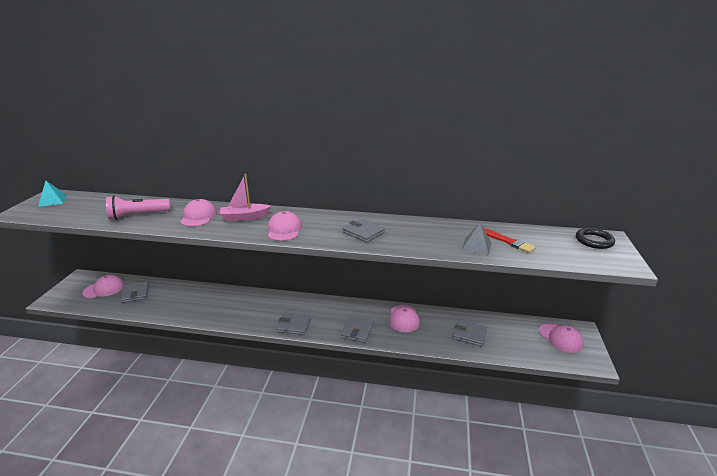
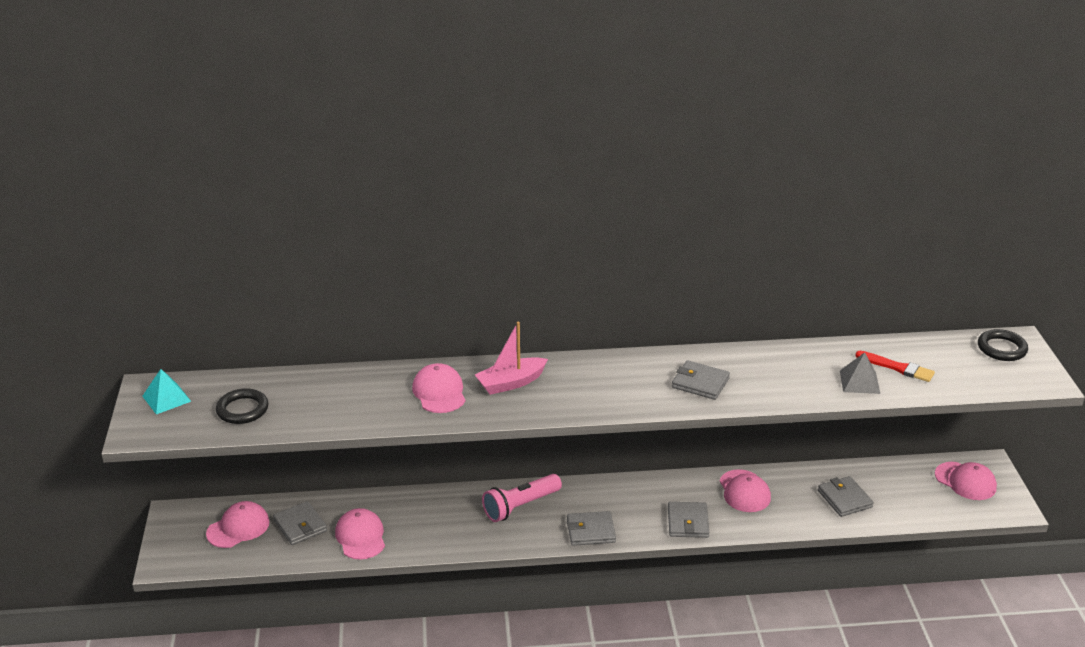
camera: 15 degrees left, 5 degrees up
pink flashlight [106,196,170,220] -> pink flashlight moved to [482,474,562,522]
pink cap [268,211,302,241] -> pink cap moved to [335,508,385,560]
grey wallet [452,320,487,347] -> grey wallet turned 60 degrees clockwise [818,476,874,517]
none -> black ring [216,388,268,424]

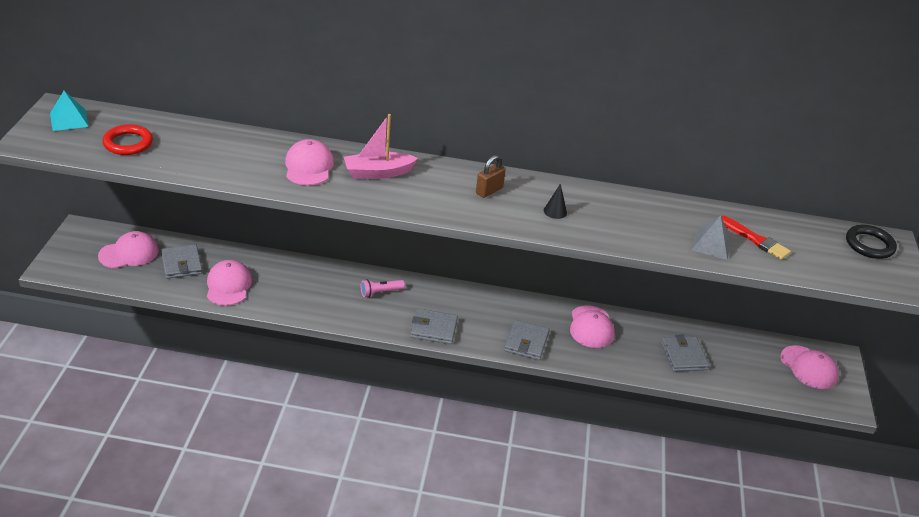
camera: 10 degrees right, 5 degrees up
black ring [216,388,268,424] -> red ring [102,124,153,155]
pink flashlight [482,474,562,522] -> pink flashlight [361,279,405,297], size x0.56
grey wallet [672,360,730,400] -> black cone [544,184,567,219]
none -> brown padlock [476,155,506,198]

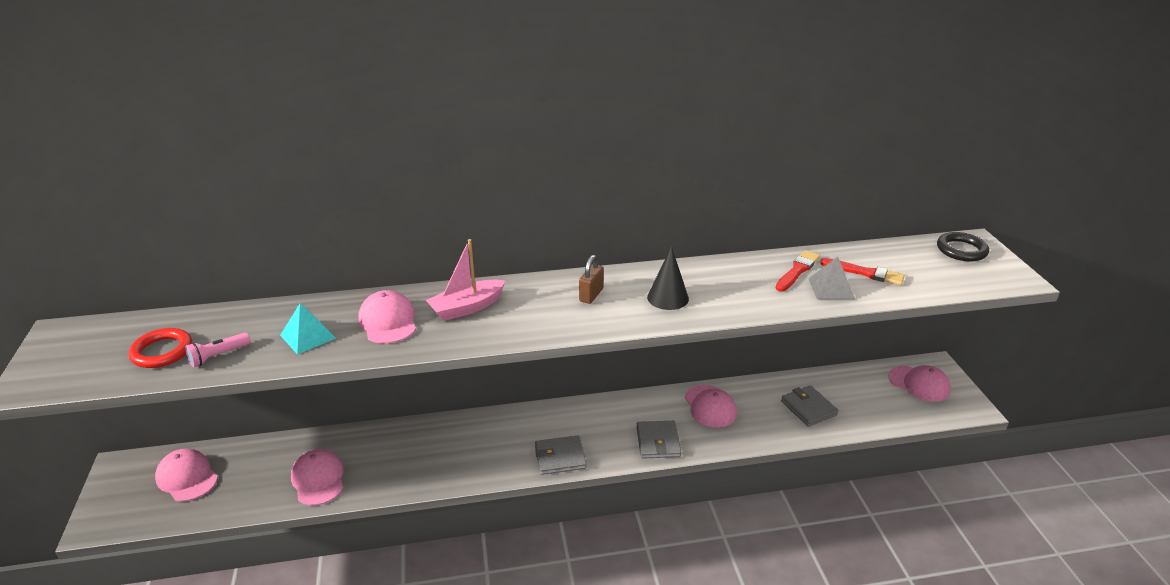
camera: 15 degrees left, 5 degrees down
turquoise pyramid [50,91,89,131] -> turquoise pyramid moved to [280,303,336,355]
pink cap [98,231,159,268] -> pink cap turned 90 degrees counterclockwise [155,448,218,502]
grey wallet [161,244,203,279] -> none
pink flashlight [361,279,405,297] -> pink flashlight moved to [185,333,250,367]
black cone [544,184,567,219] -> black cone [647,246,689,310], size x1.62
none -> red brush [775,250,820,292]

